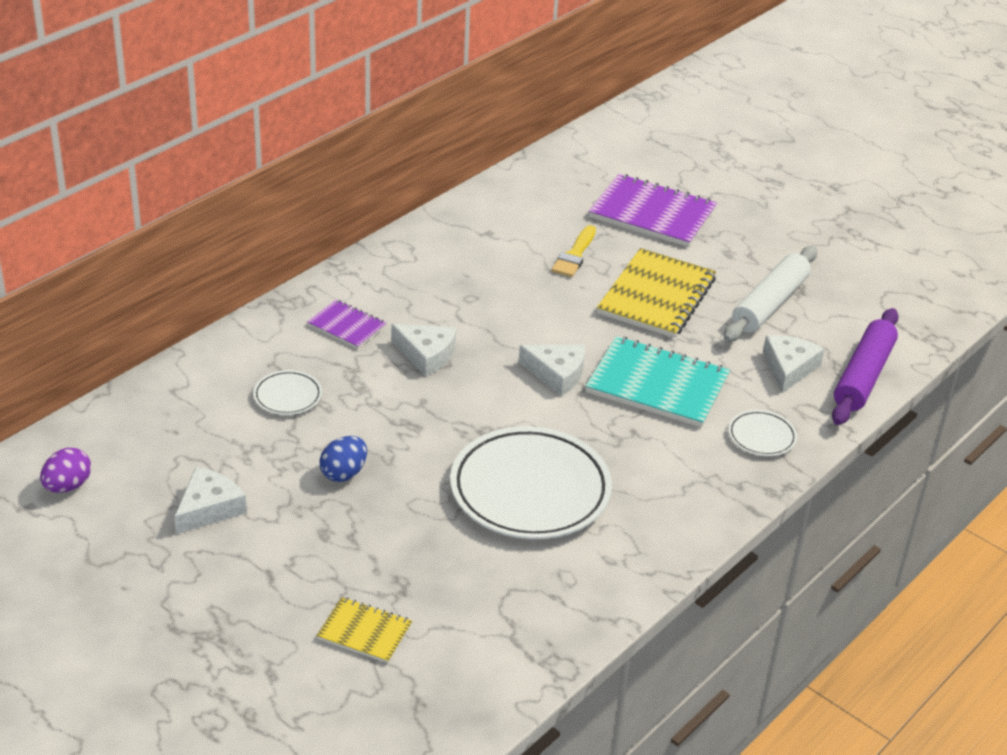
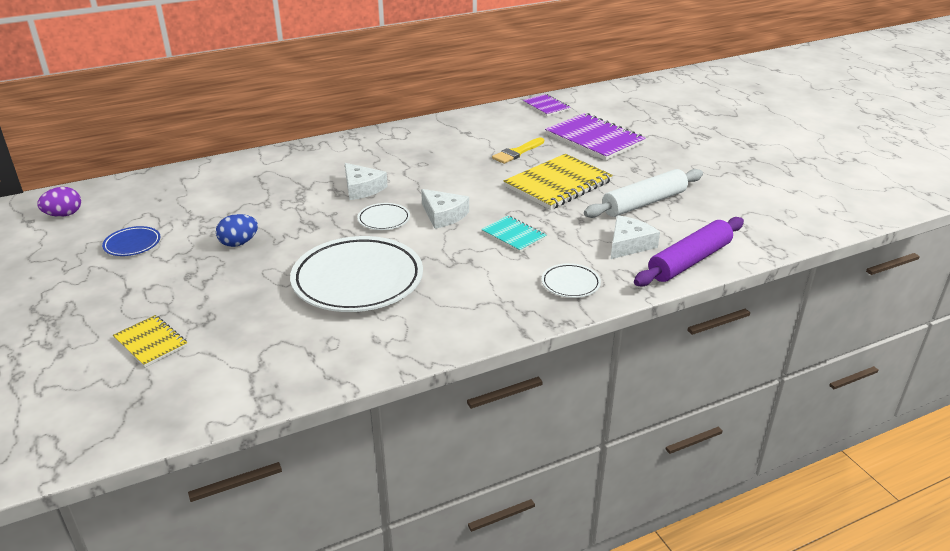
camera: 25 degrees right, 5 degrees down
white cheese [174,467,247,534] -> blue plate [102,226,160,256]
white plate [253,370,322,415] -> white plate moved to [357,203,410,230]
purple notebook [307,300,386,349] -> purple notebook moved to [523,94,571,116]
turquoise notebook [585,336,730,427] -> turquoise notebook [481,216,546,252], size x0.54

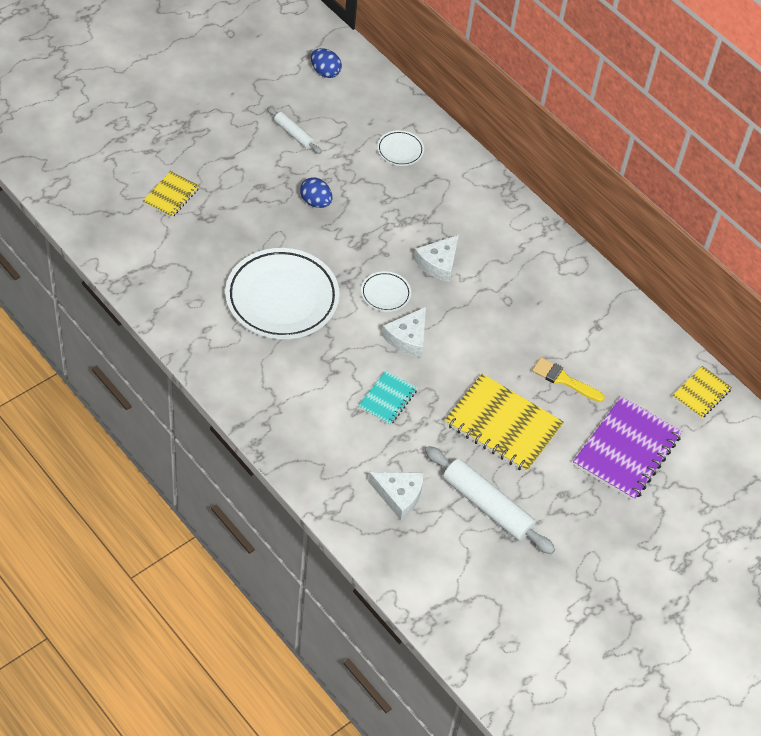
camera: 70 degrees right, 20 degrees up
purple egg [37,187,81,217] -> blue egg [311,48,342,78]
blue plate [102,226,160,256] -> white rolling pin [267,107,322,154]
purple notebook [523,94,571,116] -> yellow notebook [672,366,732,419]
white plate [542,263,601,298] -> white plate moved to [377,130,424,166]
purple rolling pin [634,217,744,286] -> none

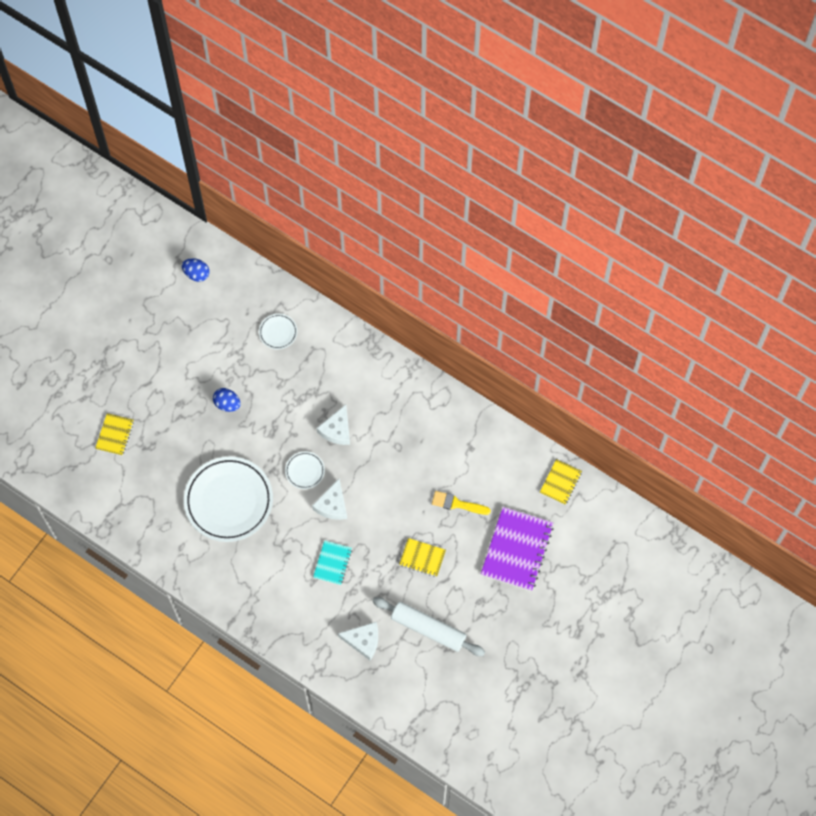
camera: 10 degrees left, 15 degrees up
white rolling pin [267,107,322,154] -> none
yellow notebook [445,374,564,473] -> yellow notebook [399,538,446,577], size x0.54

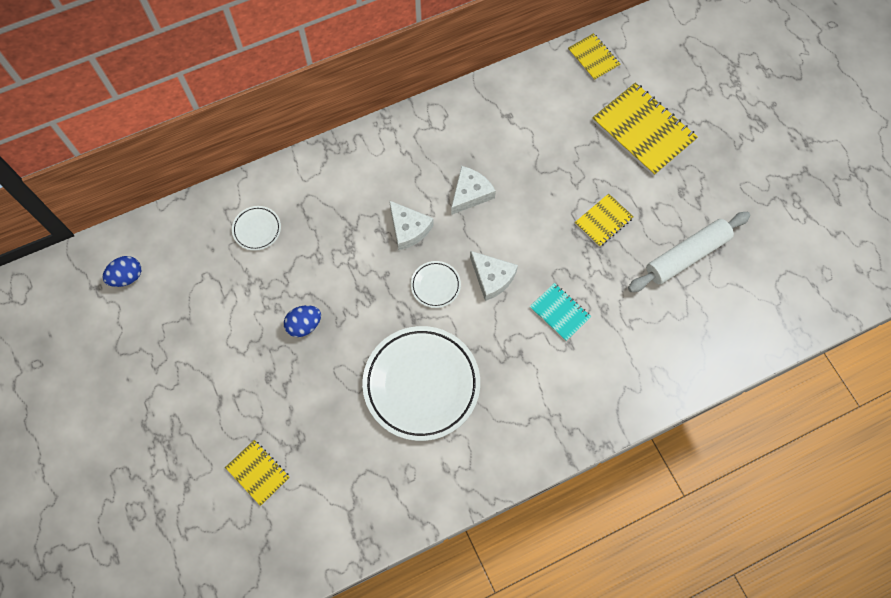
camera: 60 degrees left, 0 degrees up
white cheese [338,622,378,660] -> white cheese moved to [451,166,496,215]
yellow brush [432,491,491,515] -> none
purple notebook [481,507,554,591] -> yellow notebook [592,83,698,176]

